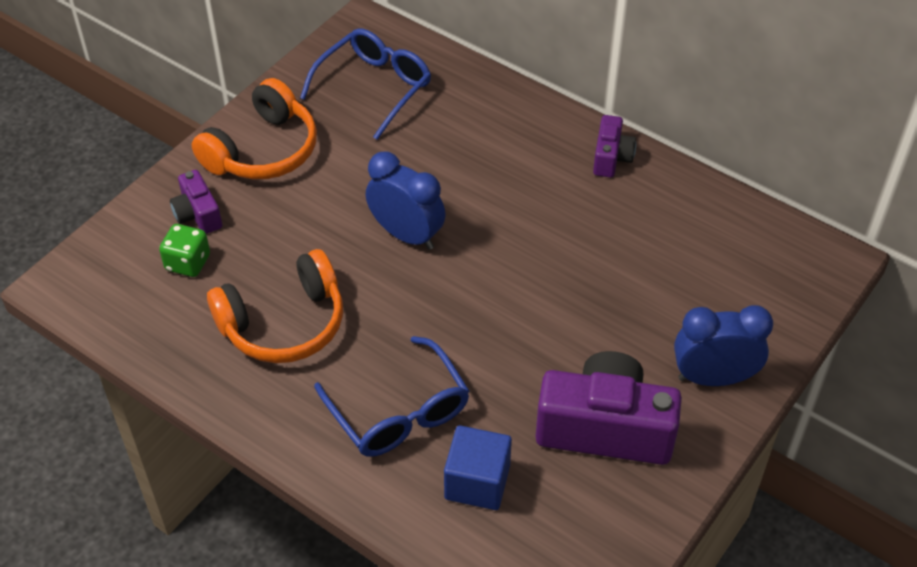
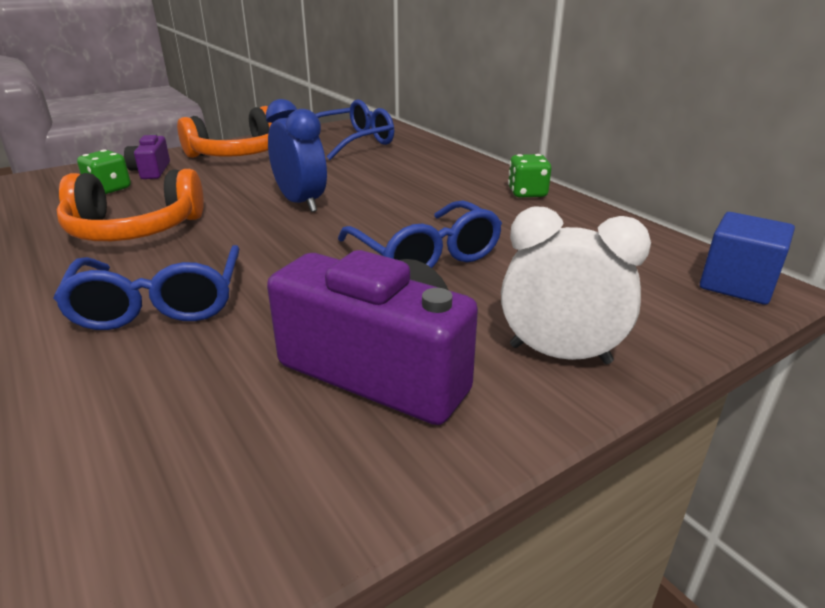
camera: 20 degrees right, 20 degrees down
blue cube [444,425,512,510] -> blue cube moved to [700,212,795,305]
purple camera [593,115,636,178] -> green dice [508,154,551,198]
blue clock [674,305,773,386] -> white clock [501,207,651,364]
none -> blue glasses [338,201,502,268]

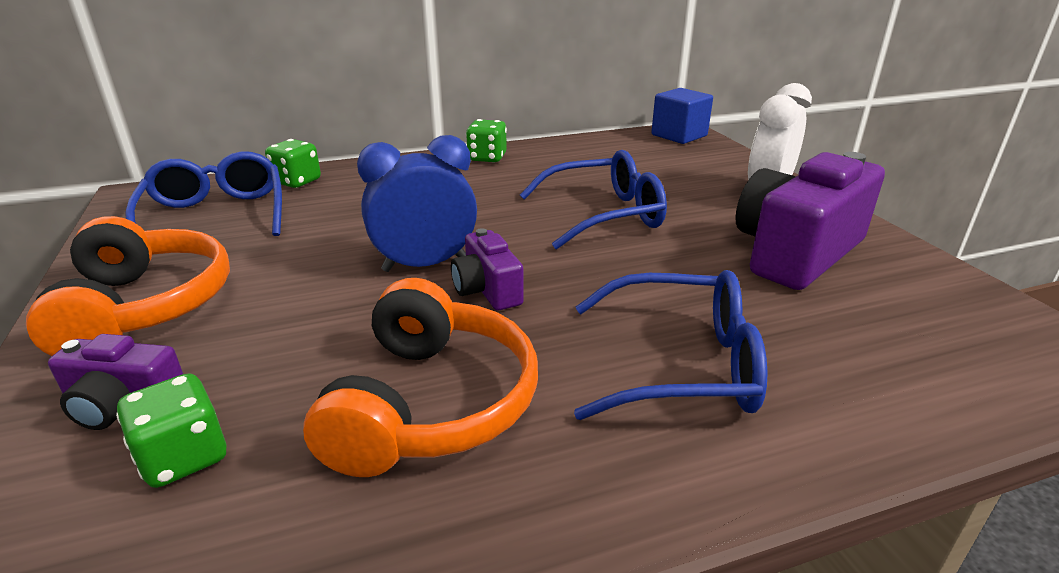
camera: 75 degrees left, 0 degrees up
none -> green dice [265,139,321,188]
none -> purple camera [451,228,524,310]

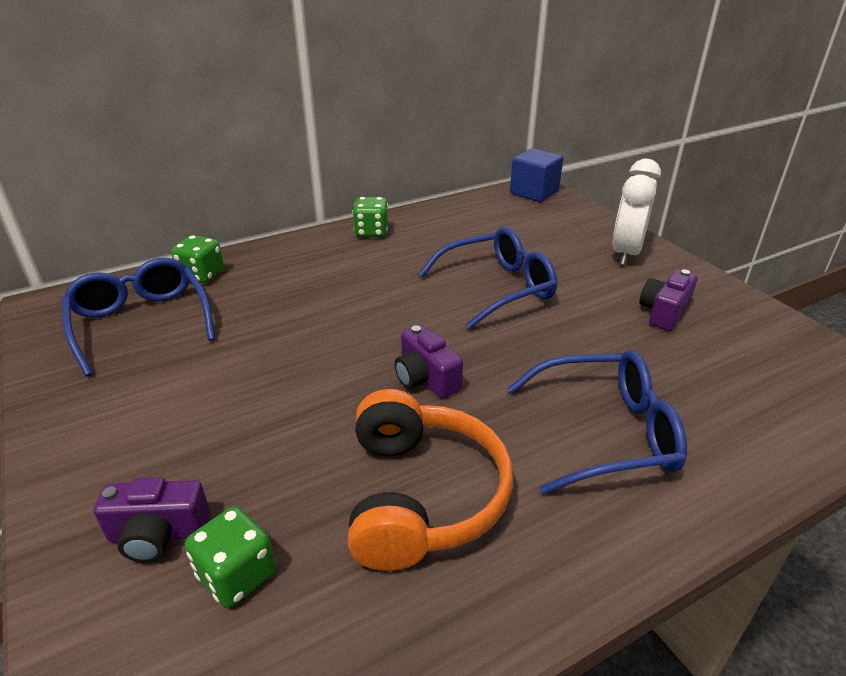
camera: 10 degrees left, 5 degrees up
orange headphones [26,216,230,356] -> none
blue clock [357,135,477,272] -> none
purple camera [735,152,885,290] -> purple camera [639,269,697,331], size x0.51

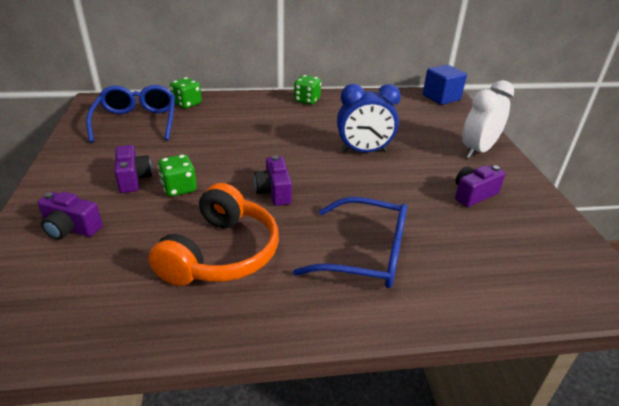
camera: 20 degrees right, 0 degrees up
green dice [185,507,276,607] -> green dice moved to [158,154,197,196]
blue glasses [419,227,557,330] -> blue clock [337,84,401,152]
none -> purple camera [114,145,152,193]

